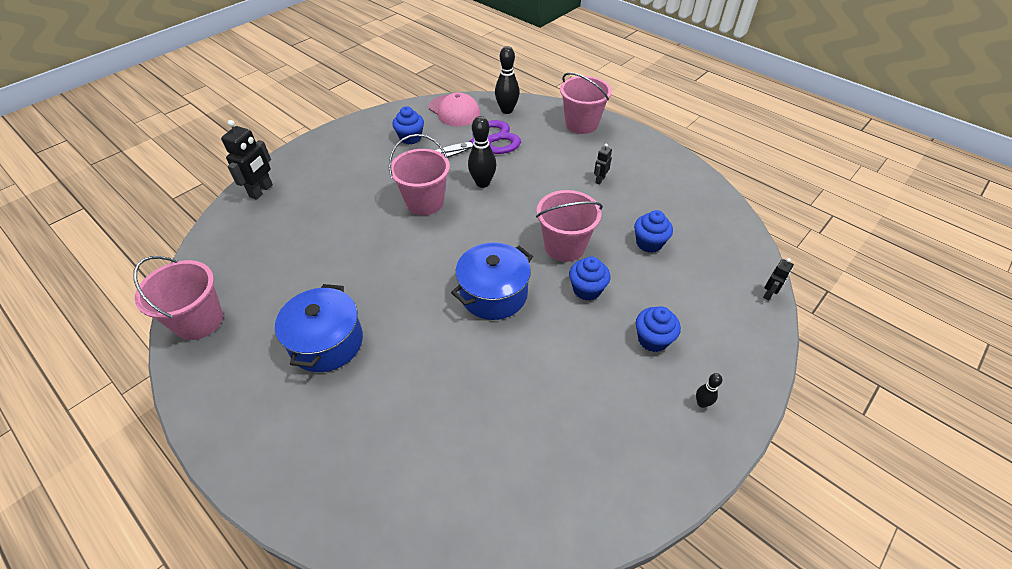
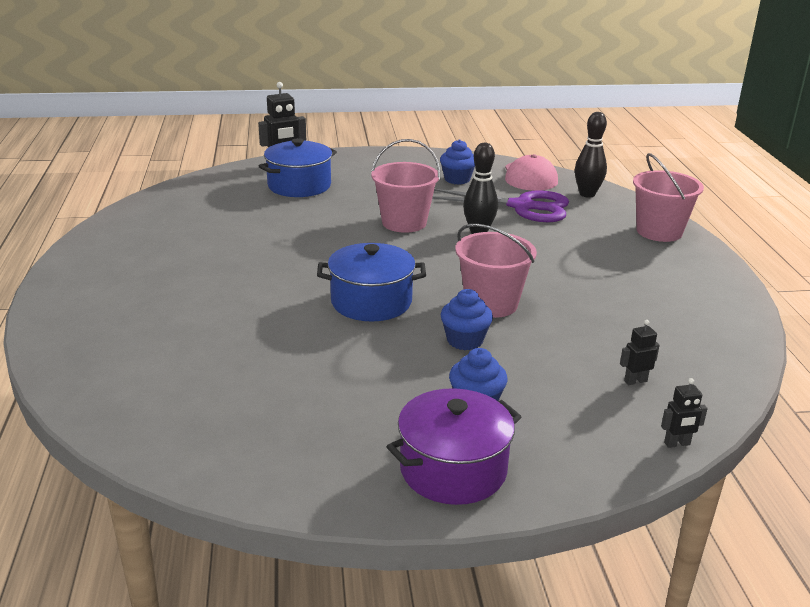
camera: 40 degrees right, 20 degrees down
pink bucket [133,256,223,340] -> none
blue pot [275,284,363,372] -> blue pot moved to [259,138,337,197]
black robot [594,144,612,185] -> black robot moved to [620,320,660,385]
blue cupcake [634,210,673,253] -> none
black bowling pin [696,373,722,408] -> purple pot [386,388,522,505]

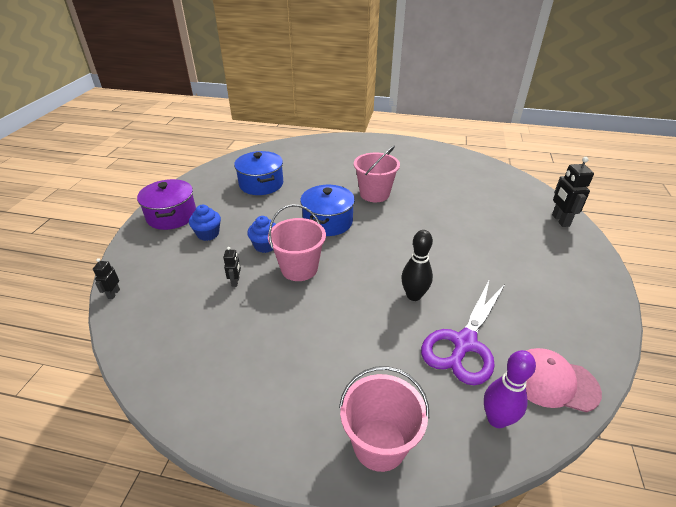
camera: 110 degrees right, 10 degrees up
blue pot [259,138,337,197] -> blue pot moved to [234,151,283,195]
pink bucket [371,139,440,233] -> pink bucket moved to [354,146,400,202]
blue cupcake [440,139,475,185] -> none
black bowling pin [575,112,607,198] -> purple bowling pin [484,350,536,428]
black robot [620,320,660,385] -> black robot moved to [223,247,241,287]

